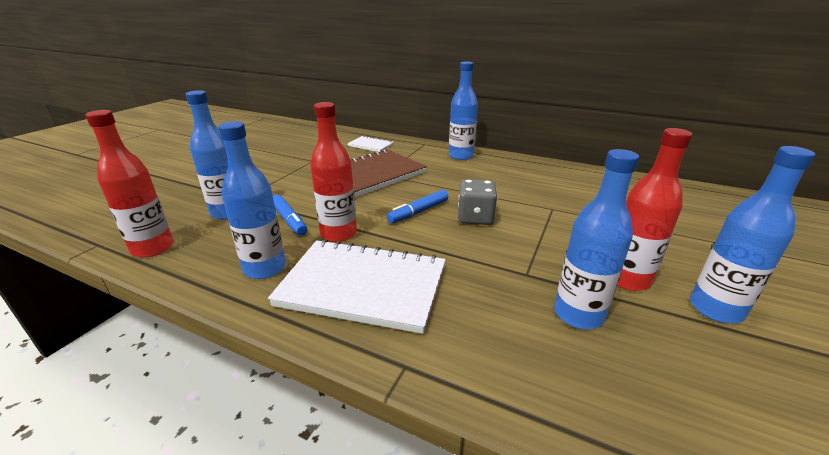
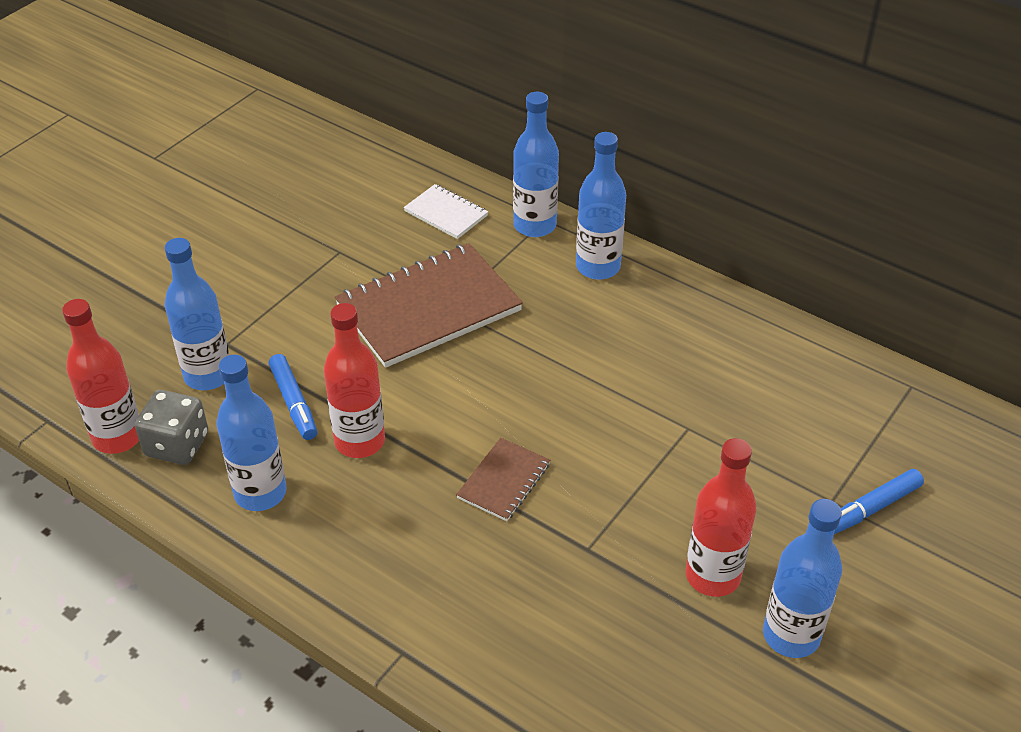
camera: 10 degrees right, 15 degrees up
white notebook [268,239,446,334] -> none
blue marker [387,190,448,223] -> blue marker moved to [834,469,924,534]
grey dice [458,179,497,225] -> grey dice moved to [135,390,208,465]
blue bottle [554,149,639,329] -> blue bottle moved to [513,92,559,237]
none -> brown notebook [456,438,550,521]

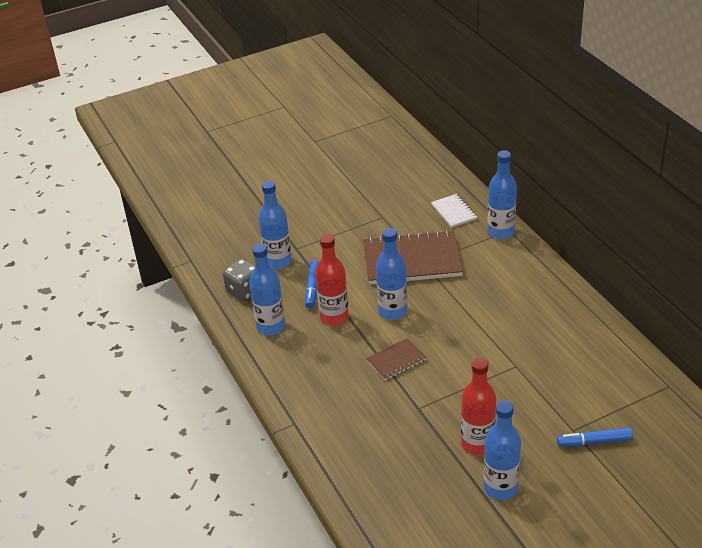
camera: 30 degrees right, 5 degrees down
red bottle [62,299,139,454] -> none
blue bottle [576,132,626,280] -> blue bottle moved to [376,228,407,320]

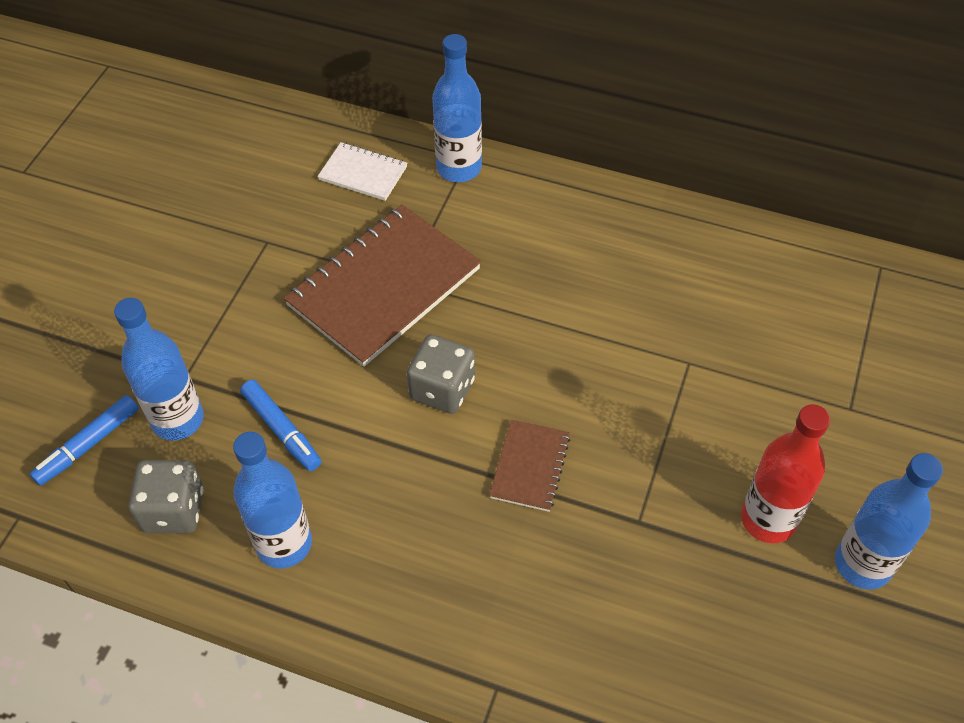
camera: 45 degrees left, 15 degrees up
red bottle [315,234,349,326] -> none
blue bottle [376,228,407,320] -> grey dice [407,334,475,414]
blue marker [557,428,633,447] -> blue marker moved to [30,395,139,486]

